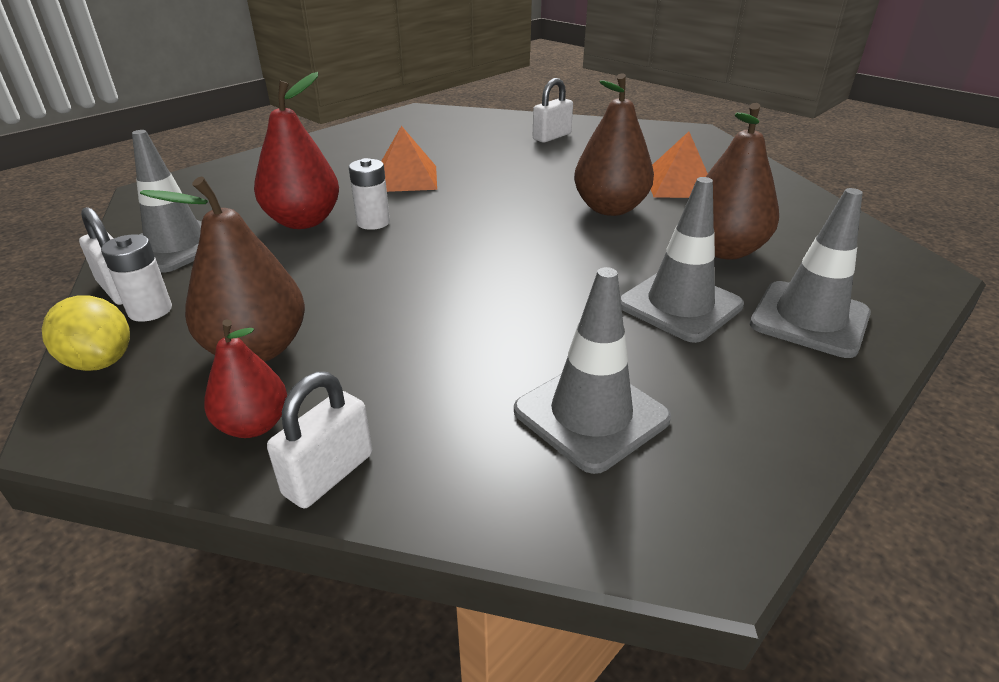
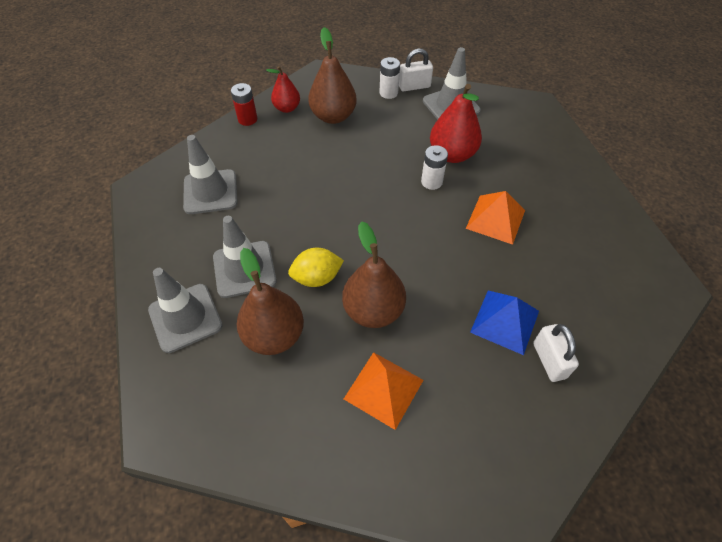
camera: 120 degrees right, 20 degrees up
yellow lemon [42,295,130,371] -> yellow lemon moved to [288,248,344,287]
white padlock [267,372,372,508] -> red battery [231,83,257,126]
none -> blue pyramid [470,291,539,355]

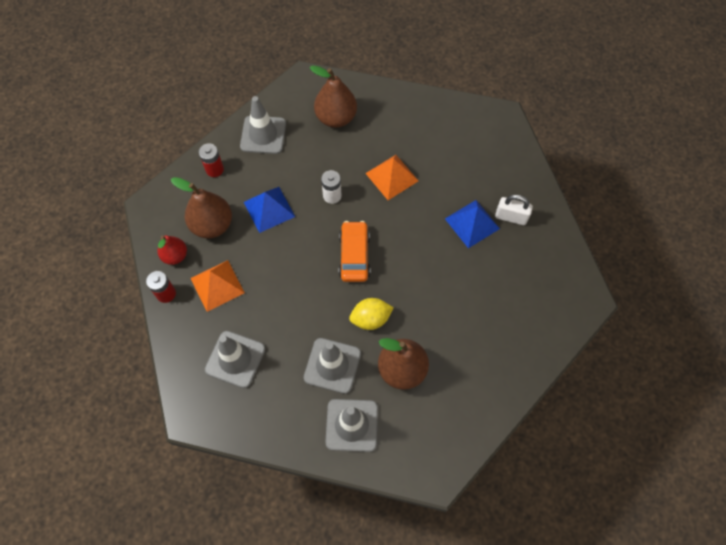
camera: 60 degrees left, 10 degrees up
yellow lemon [288,248,344,287] -> yellow lemon turned 60 degrees clockwise [349,298,394,330]
brown pear [342,221,406,328] -> brown pear moved to [309,65,357,128]
orange pyramid [344,352,424,430] -> orange pyramid moved to [191,260,245,312]
white battery [380,57,400,99] -> red battery [199,143,224,177]
white padlock [399,48,433,92] -> none
red pear [430,84,482,163] -> none
none -> blue pyramid [244,187,295,233]
none -> orange car [339,221,370,282]

